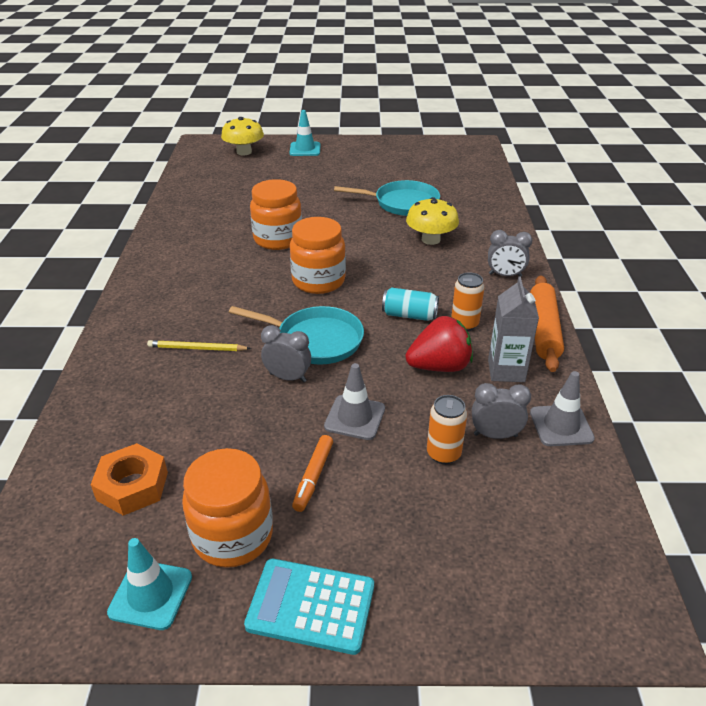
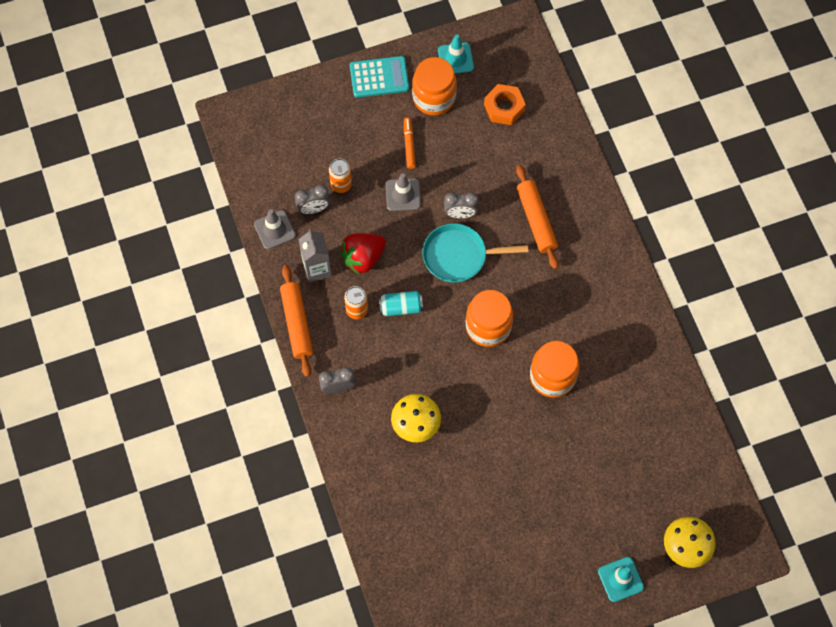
camera: 160 degrees right, 30 degrees up
yellow pencil [147,340,251,351] -> orange rolling pin [516,165,559,269]
turquoise pan [334,180,440,216] -> none

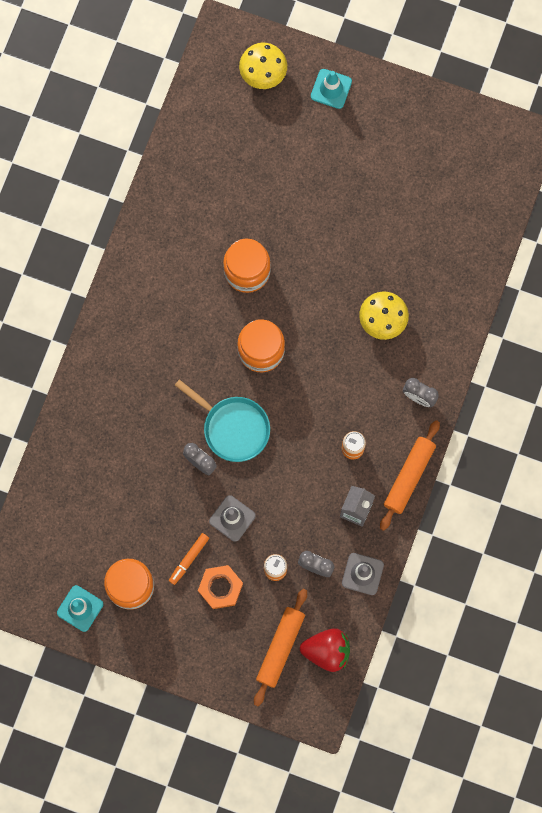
camera: 140 degrees left, 10 degrees up
red strawberry [340,233,386,274] -> red strawberry moved to [300,628,350,672]
turquoise calculator [350,56,409,98] -> none
turquoise can [379,291,423,316] -> none
orange nut [484,84,526,125] -> orange nut moved to [198,565,243,609]
orange rolling pin [516,165,559,269] -> orange rolling pin moved to [254,589,307,706]

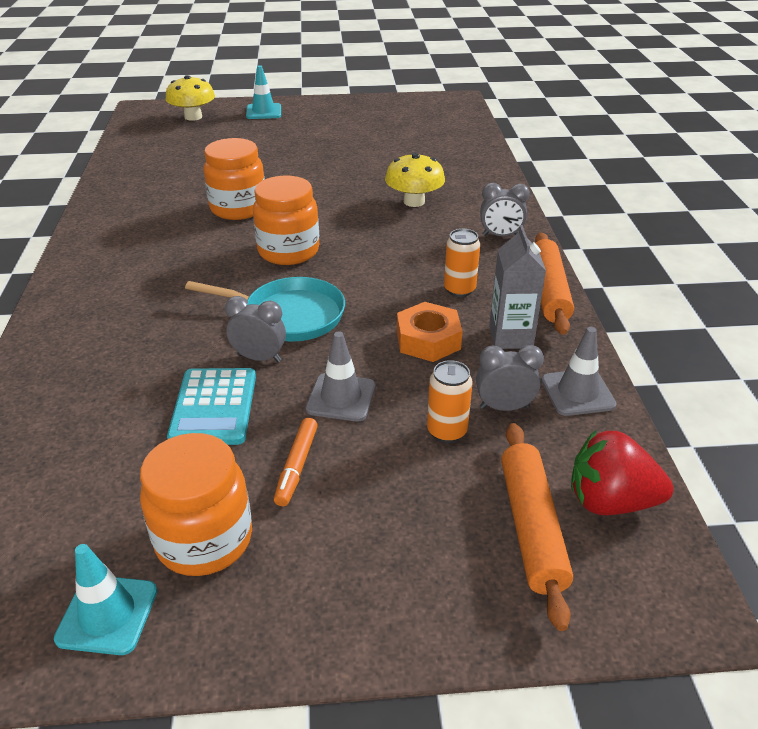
camera: 25 degrees left, 40 degrees down
orange nut [198,565,243,609] -> orange nut moved to [397,302,463,362]
red strawberry [300,628,350,672] -> red strawberry turned 150 degrees counterclockwise [571,430,674,515]
none -> turquoise calculator [167,368,256,445]

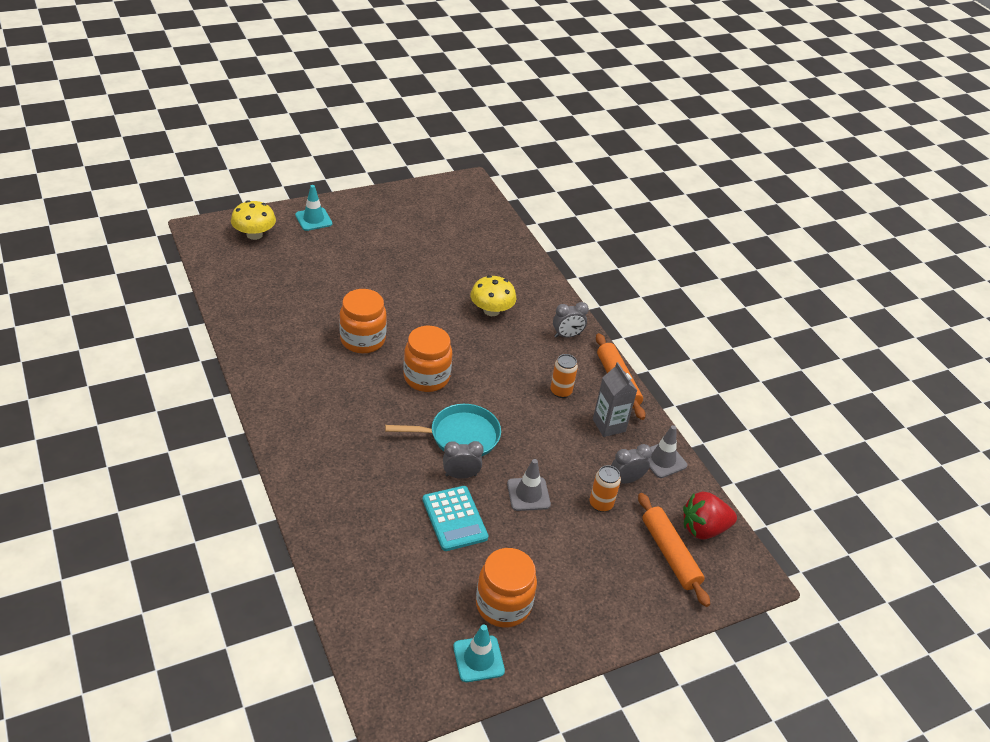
camera: 25 degrees left, 5 degrees up
orange marker [274,418,318,506] -> none
orange nut [397,302,463,362] -> none

